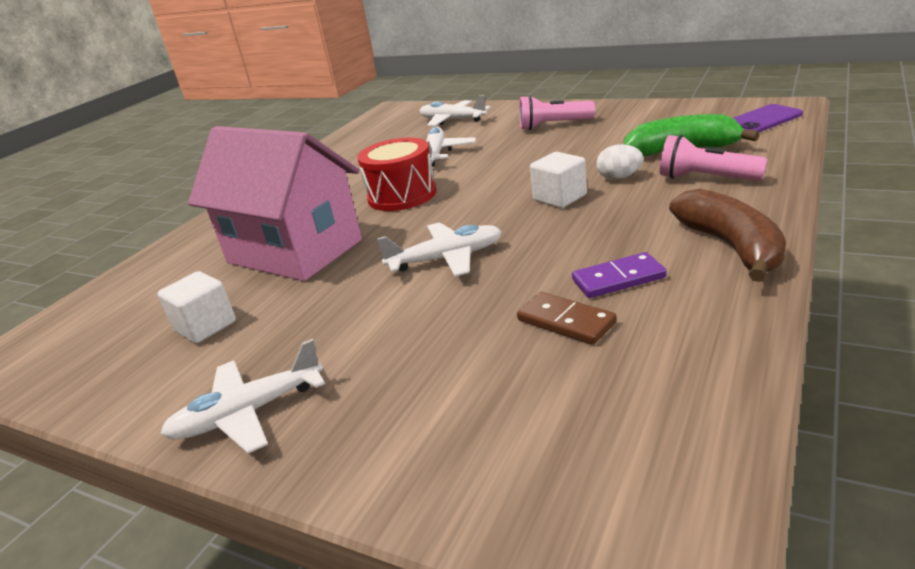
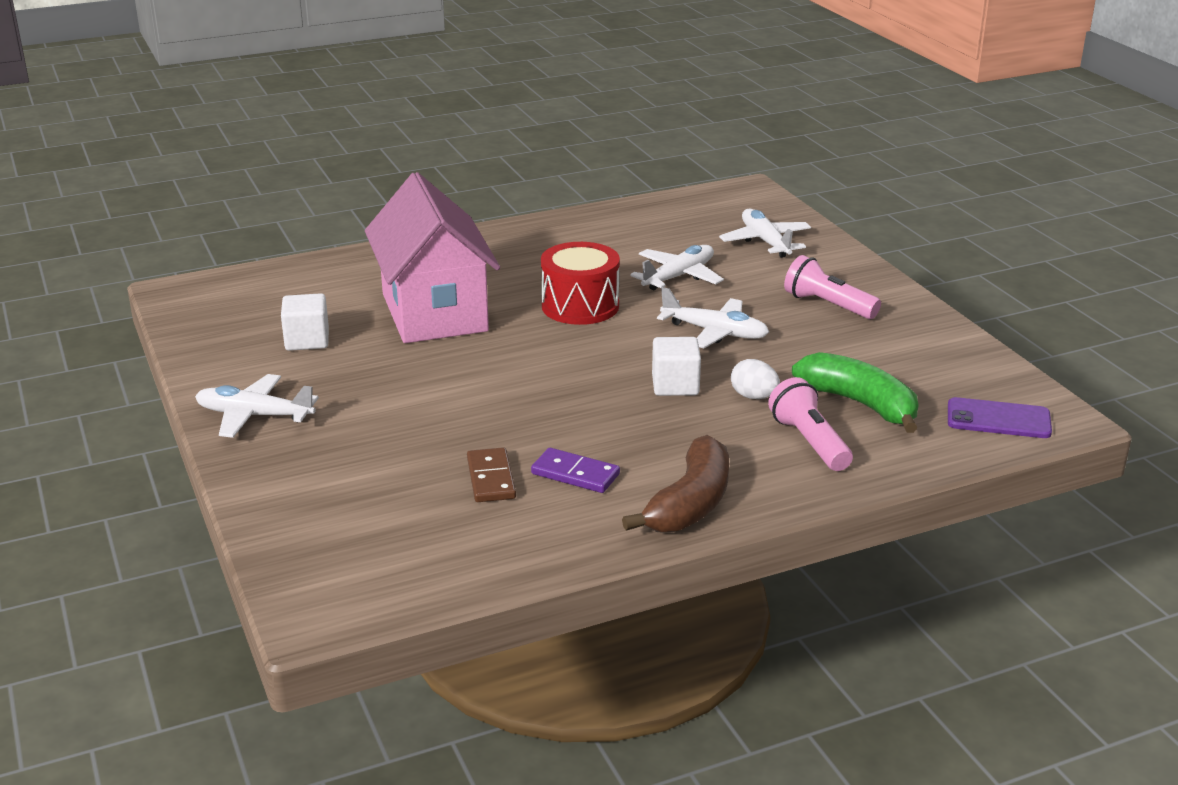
camera: 35 degrees right, 0 degrees up
white plane [377,222,502,276] -> white plane moved to [657,287,769,348]

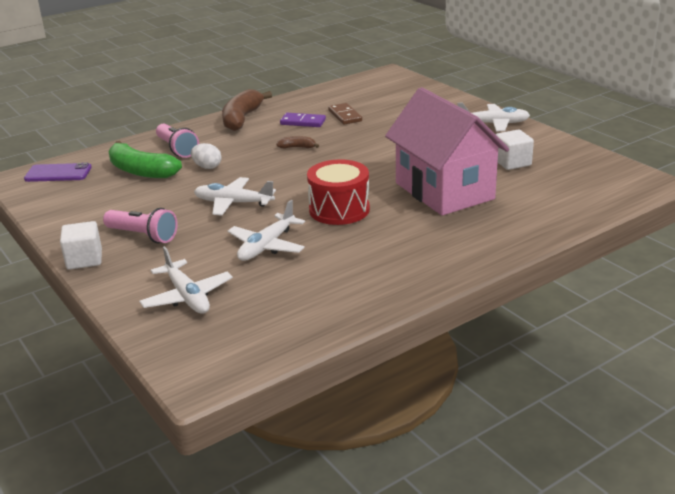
camera: 170 degrees right, 0 degrees up
white cube [652,337,701,396] -> white cube moved to [60,221,102,270]
none -> brown banana [276,136,319,149]

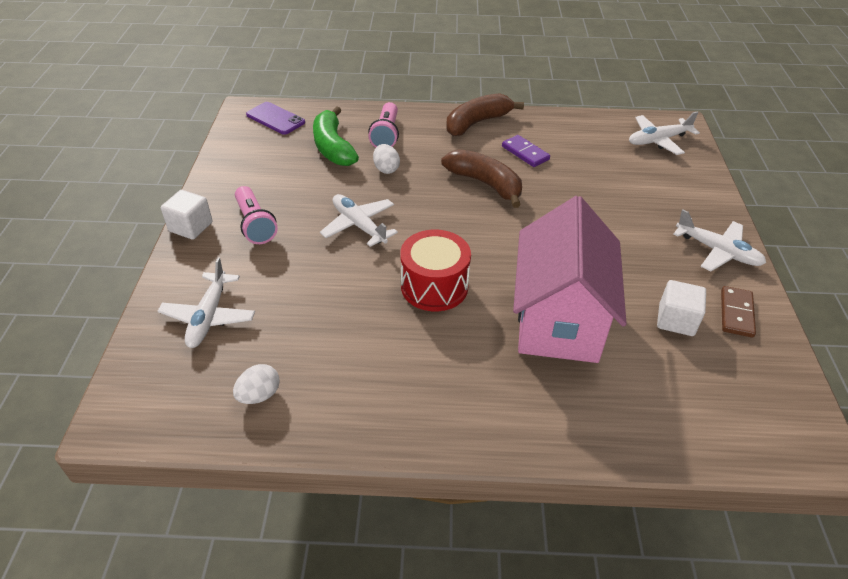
camera: 35 degrees right, 15 degrees up
white plane [228,200,305,261] -> white plane moved to [629,112,700,155]
brown banana [276,136,319,149] -> brown banana [441,149,522,208], size x2.16
brown domino [328,103,362,125] -> brown domino moved to [721,286,756,338]
none -> white egg [233,364,280,404]

